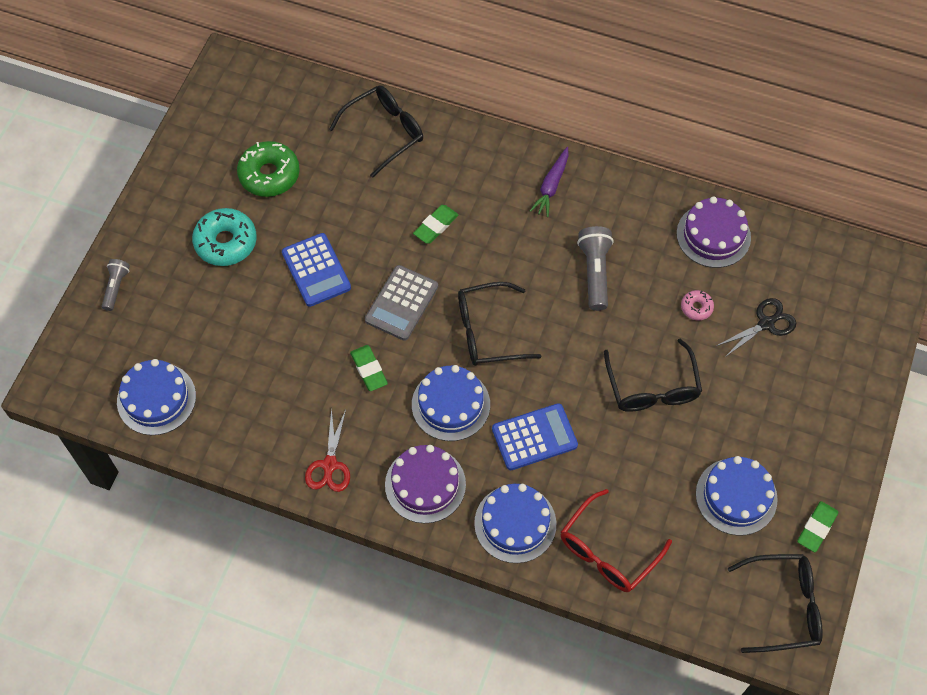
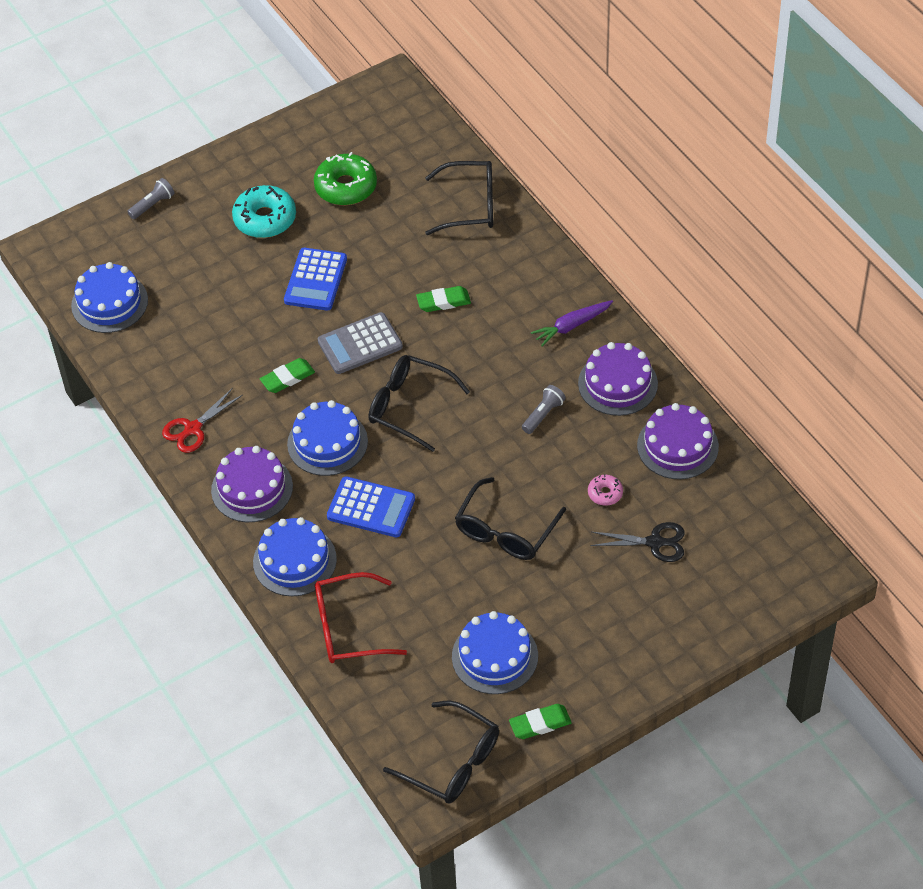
camera: 40 degrees right, 10 degrees down
green eraser [350,345,388,391] -> green eraser turned 45 degrees clockwise [260,358,315,393]
grey flashlight [577,226,614,311] -> grey flashlight [522,385,566,434], size x0.62
none -> purple cake [578,342,658,416]

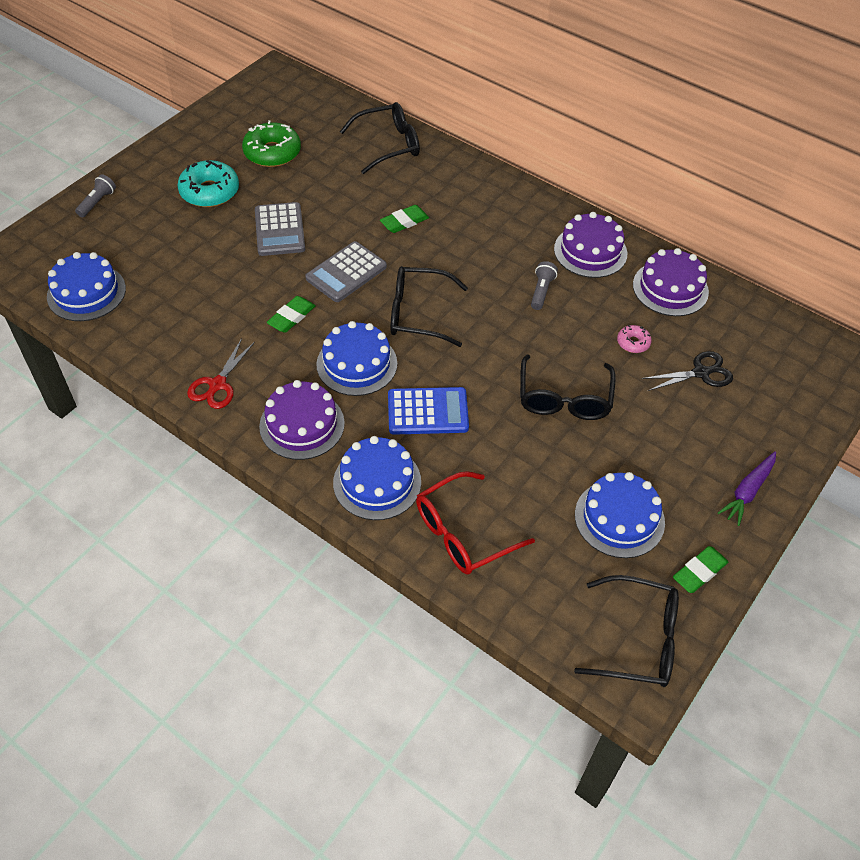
camera: 25 degrees left, 0 degrees up
blue calculator [284,248,347,311] -> grey calculator [255,202,305,256]
purple carrot [531,300,613,346] -> purple carrot moved to [718,451,776,526]

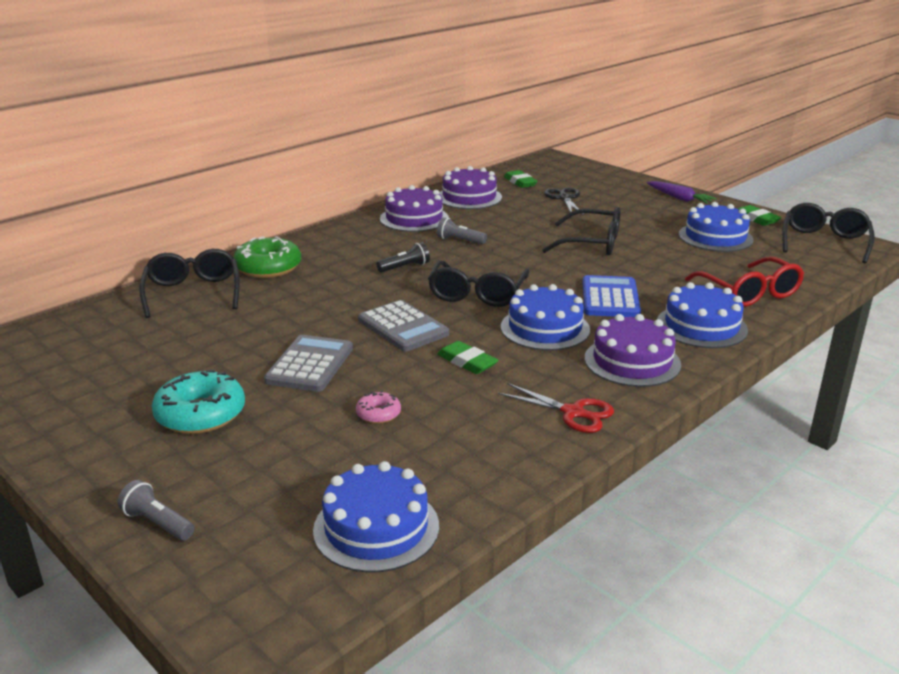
camera: 80 degrees left, 25 degrees down
green donut [242,120,301,167] -> green donut moved to [233,236,301,278]
grey calculator [255,202,305,256] -> grey calculator turned 75 degrees counterclockwise [264,335,353,392]
green eraser [380,205,429,233] -> green eraser moved to [504,170,537,188]
pink donut [617,325,652,353] -> pink donut moved to [356,391,401,424]
none -> black flashlight [377,242,430,272]

